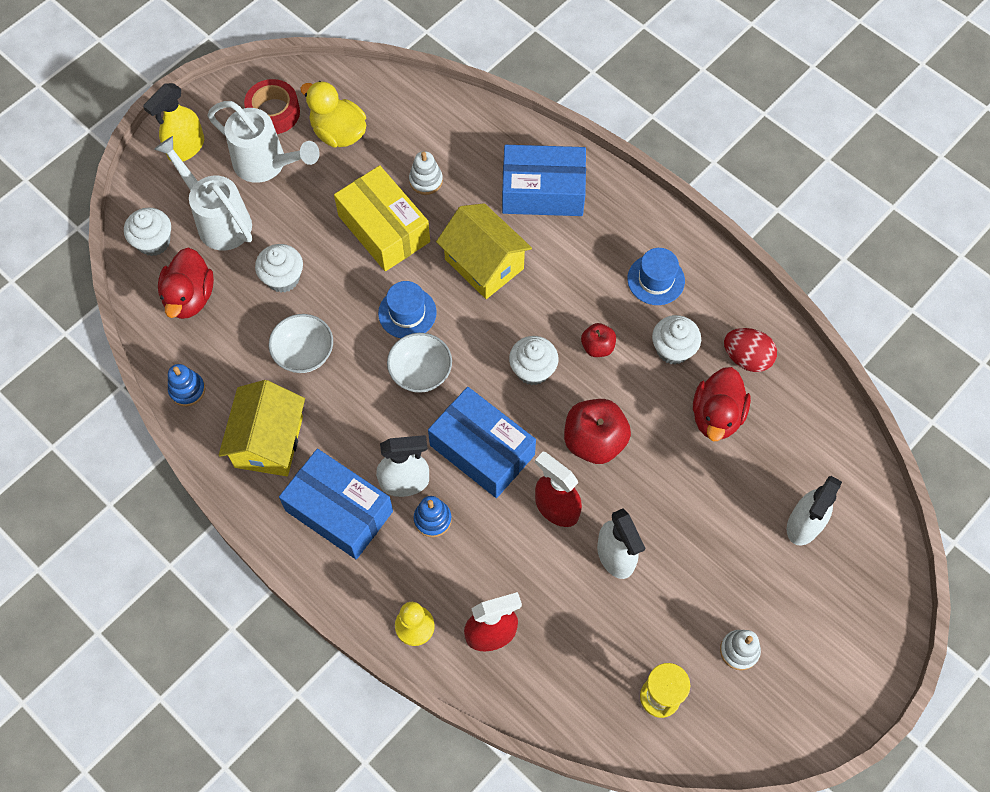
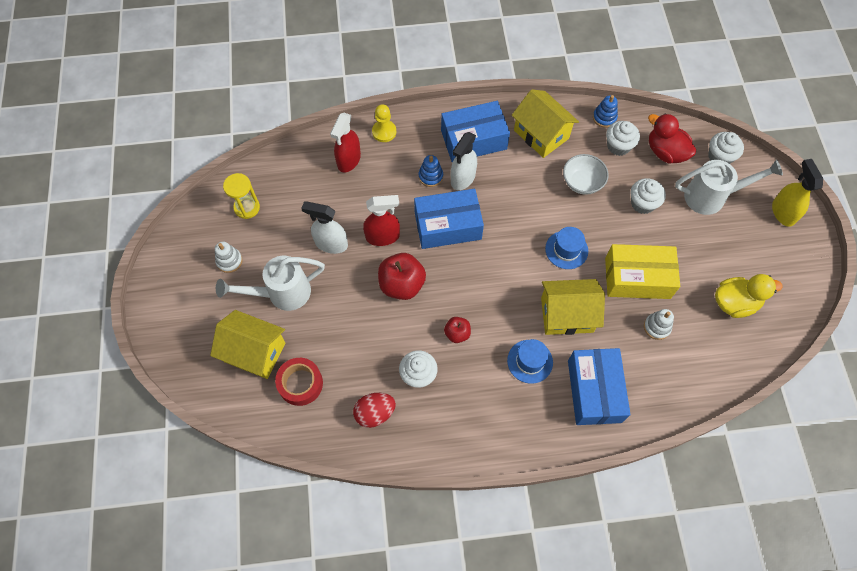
camera: 130 degrees right, 0 degrees up
white watering can [208,101,320,183] -> white watering can moved to [216,256,325,311]
red tape [244,79,300,134] -> red tape moved to [275,358,323,406]
white bowl [387,333,452,393] -> none
blue box [502,145,586,216] -> blue box turned 45 degrees counterclockwise [568,348,631,425]
white cupcake [509,336,559,385] -> white cupcake moved to [606,121,640,156]
blue hat [627,248,685,305] -> blue hat moved to [507,339,553,384]
red duck [693,367,751,441] -> none
white spray bottle [787,476,842,545] -> yellow house [210,310,285,379]

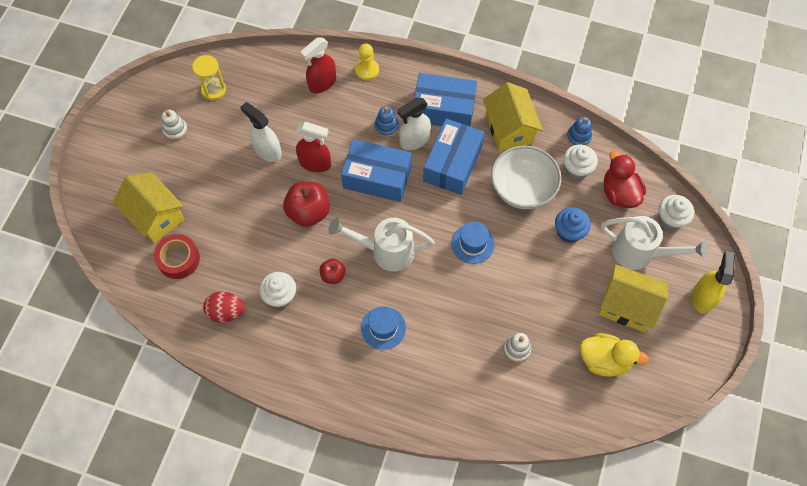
camera: 25 degrees right, 0 degrees up
white watering can [216,256,325,311] -> white watering can moved to [329,217,435,272]
yellow house [541,279,605,335] -> yellow house moved to [598,264,668,332]
white bowl [563,154,609,195] -> white bowl [491,146,561,209], size x1.51
blue box [568,348,631,425] -> blue box moved to [423,119,484,195]
yellow box [605,244,680,299] -> none
white cupcake [631,178,666,214] -> blue cupcake [555,207,591,243]

